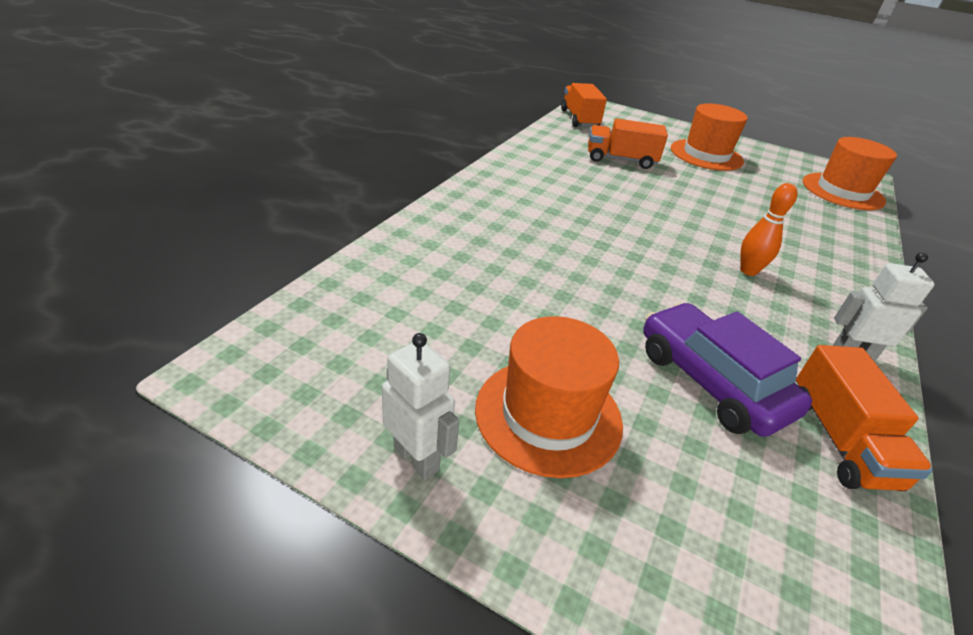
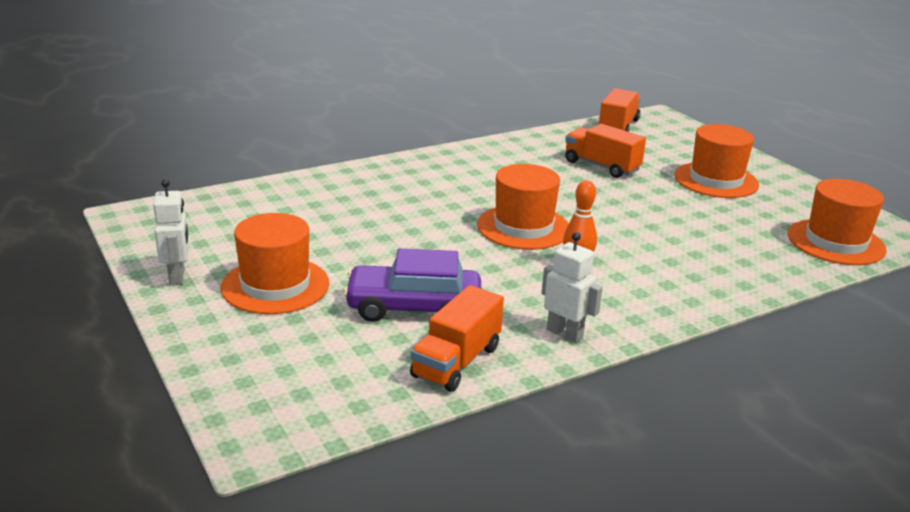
camera: 35 degrees right, 10 degrees down
purple car [643,302,812,437] -> purple car turned 90 degrees counterclockwise [343,248,481,322]
none -> orange hat [477,164,569,250]

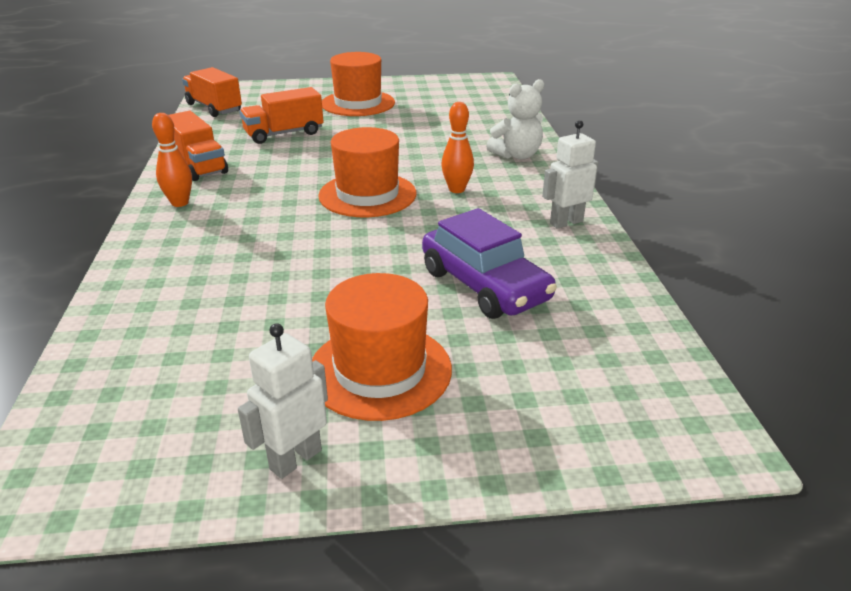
camera: 65 degrees left, 5 degrees up
white robot [153,179,189,286] -> white robot turned 60 degrees counterclockwise [238,323,328,479]
purple car [343,248,481,322] -> purple car turned 60 degrees counterclockwise [422,208,557,319]
orange truck [410,285,504,392] -> orange truck moved to [169,111,228,181]
orange hat [788,179,887,265] -> none
none -> orange bowling pin [152,113,192,207]
none -> white teddy bear [486,79,544,159]

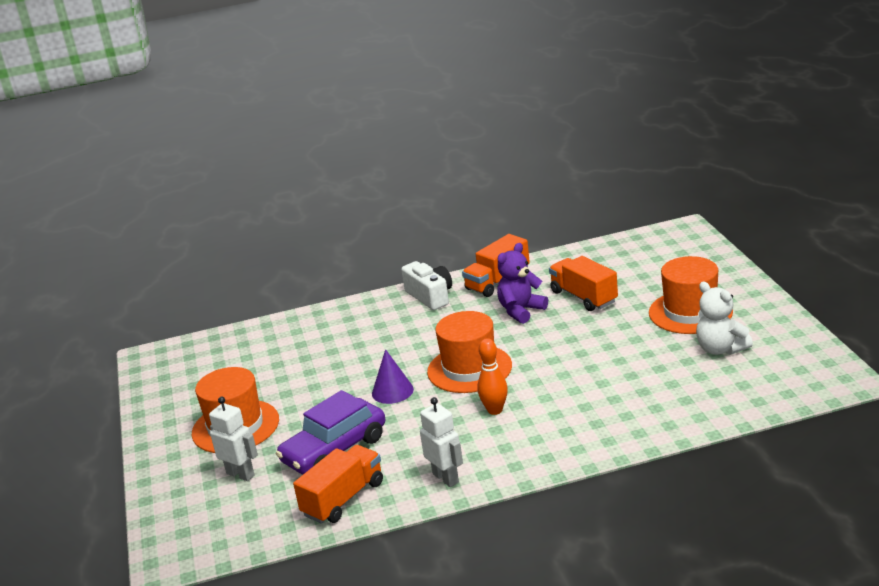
camera: 85 degrees right, 5 degrees down
orange bowling pin [152,113,192,207] -> white camera [401,261,452,310]
orange truck [182,67,242,117] -> orange truck moved to [293,445,383,524]
white robot [238,323,328,479] -> white robot moved to [209,397,258,481]
white teddy bear [486,79,544,159] -> white teddy bear moved to [696,282,753,355]
none -> purple cone [372,349,414,404]
none -> purple teddy bear [497,243,548,324]

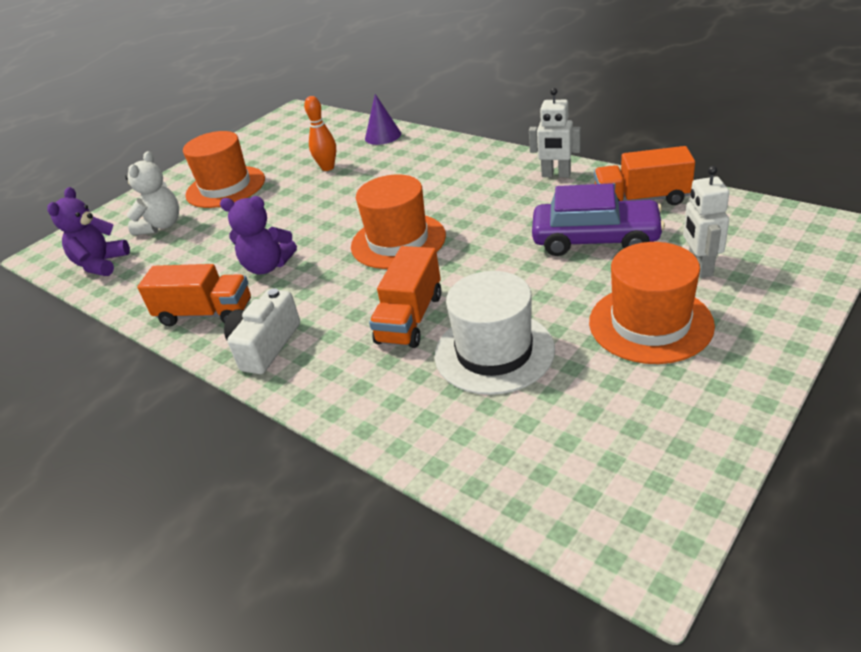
camera: 125 degrees left, 10 degrees up
purple cone [372,349,414,404] -> purple cone moved to [365,94,401,145]
white robot [420,397,463,487] -> white robot turned 90 degrees counterclockwise [529,88,581,178]
orange bowling pin [478,338,508,415] -> orange bowling pin moved to [304,96,336,171]
orange truck [549,256,618,311] -> orange truck moved to [369,246,441,348]
white teddy bear [696,282,753,355] -> white teddy bear moved to [126,151,179,235]
none -> purple teddy bear [47,187,130,276]
none -> white hat [435,271,555,395]

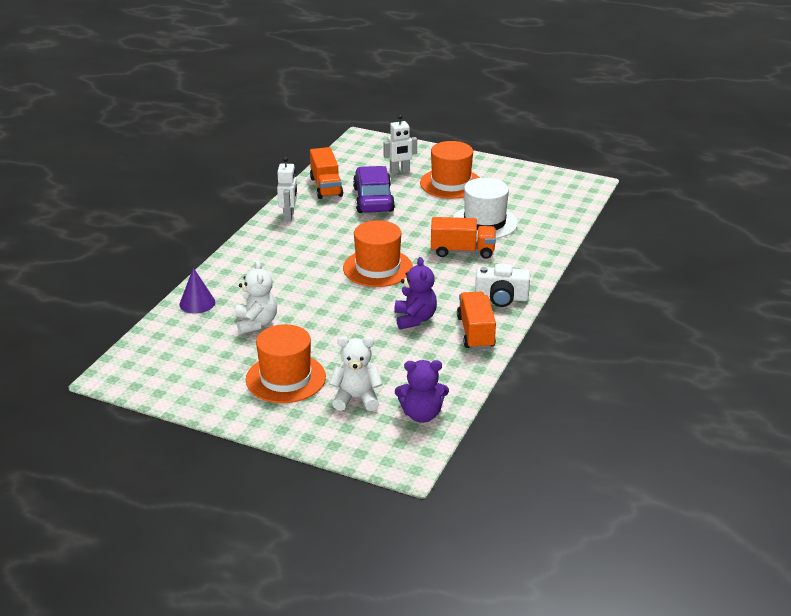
camera: 110 degrees left, 5 degrees down
orange bowling pin [304,96,336,171] -> white teddy bear [236,261,277,334]

